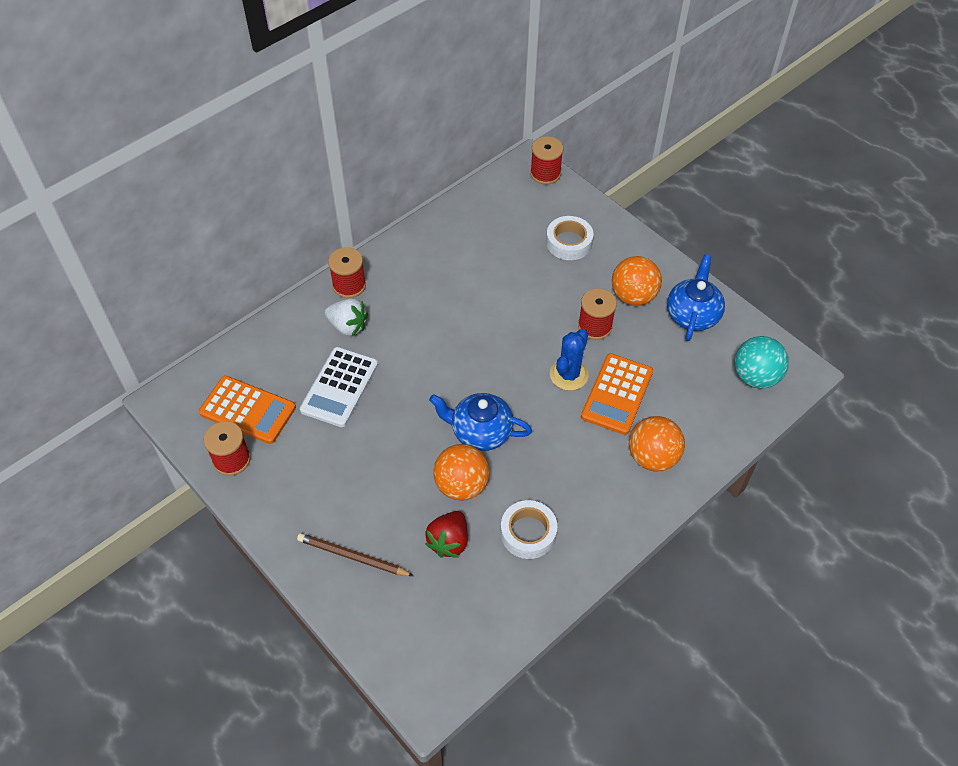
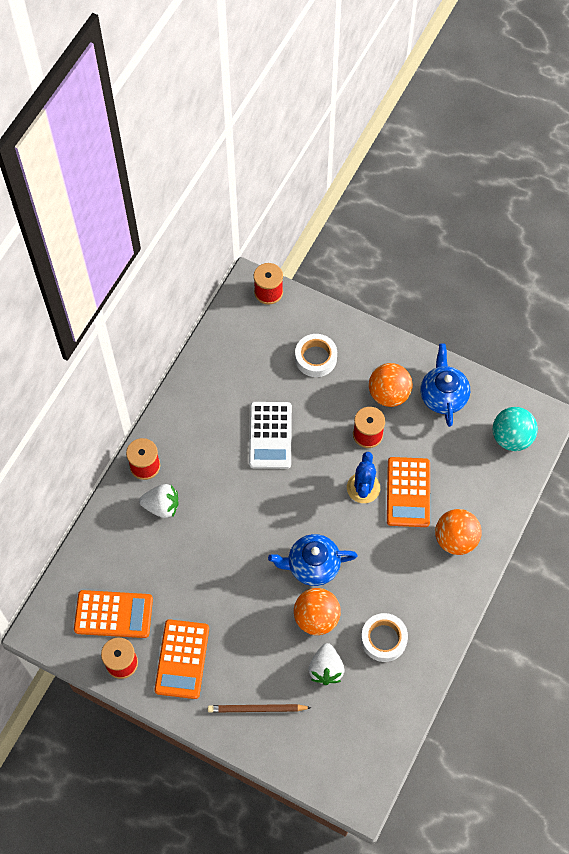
camera: 20 degrees left, 10 degrees up
white calculator [300,347,378,427] -> white calculator moved to [249,402,292,469]
red strawberry [425,511,468,558] -> white strawberry [309,643,344,685]
none -> orange calculator [154,619,209,699]

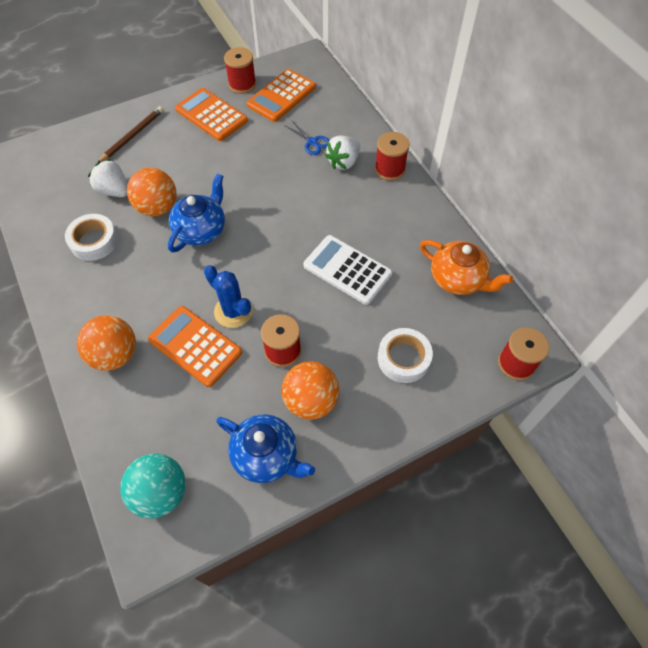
camera: 125 degrees right, 5 degrees down
none -> blue scissors [284,120,330,155]
none -> orange teapot [420,240,513,295]

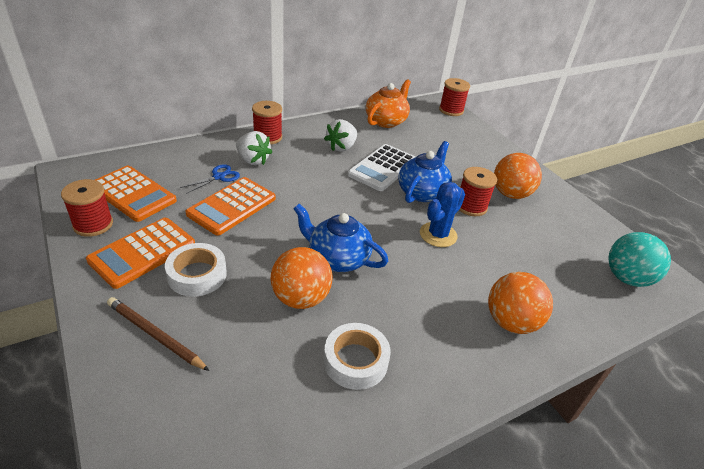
camera: 95 degrees left, 20 degrees down
white strawberry [88,159,127,197] -> white strawberry moved to [324,119,357,152]
orange calculator [148,306,242,387] -> orange calculator moved to [186,177,276,236]
blue teapot [216,414,315,483] -> blue teapot moved to [398,141,452,203]
white tape [378,328,433,383] -> white tape moved to [165,243,227,297]

